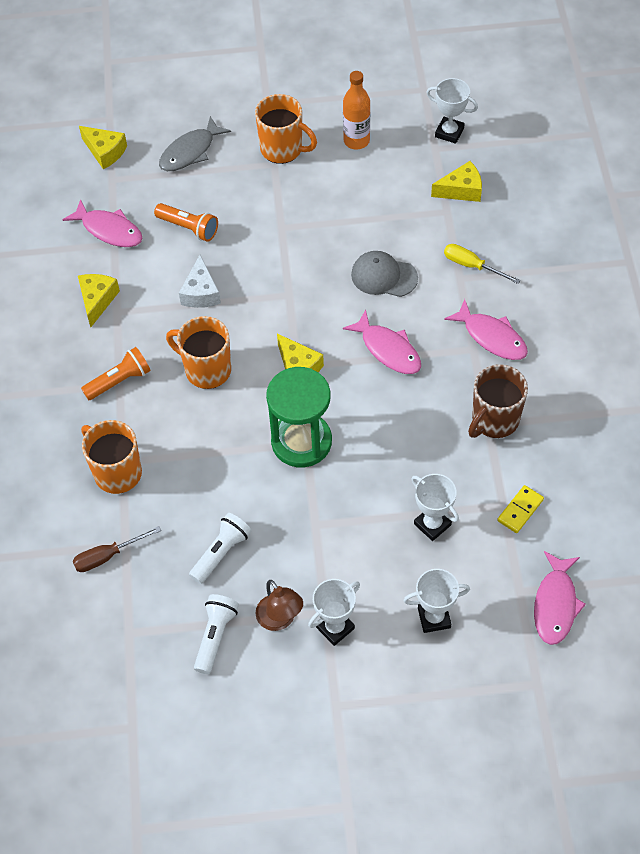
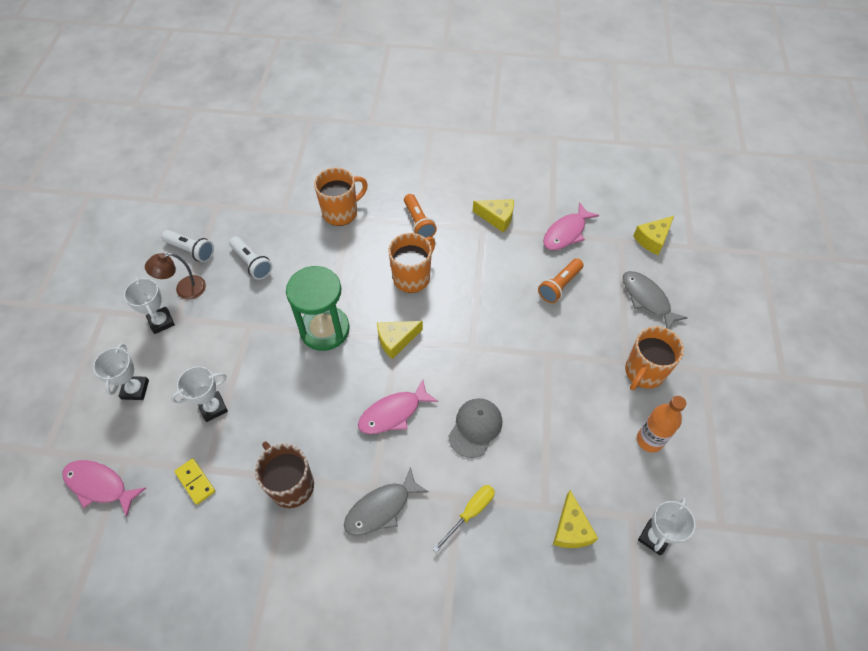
camera: 100 degrees right, 0 degrees up
brown screwdriver [73,526,161,572] -> none
white cheese [179,255,221,308] -> none
pink fish [444,299,528,360] -> grey fish [344,467,429,536]

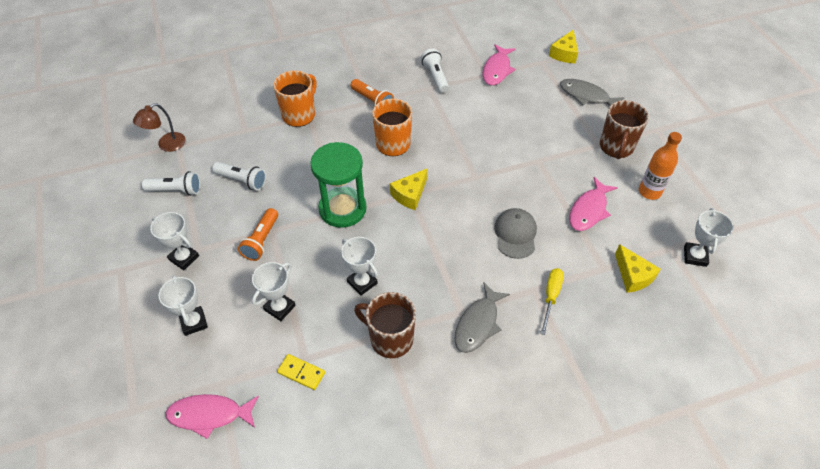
camera: 25 degrees left, 5 degrees down
brown lamp [145,253,206,299] -> brown lamp moved to [133,103,186,152]
pink fish [358,379,438,434] -> pink fish moved to [569,177,618,231]
yellow cheese [473,199,514,233] -> white flashlight [421,48,449,93]
orange flashlight [538,258,583,303] -> orange flashlight moved to [238,208,278,261]
orange mug [625,326,684,390] -> brown mug [600,100,649,159]
none -> white trophy [341,237,378,296]

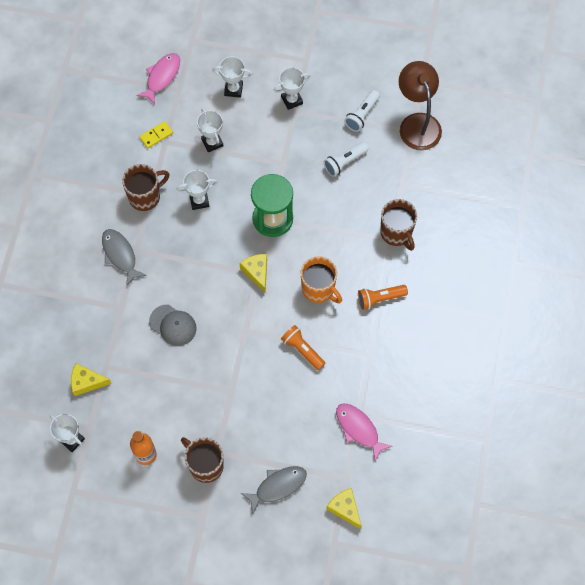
camera: 120 degrees right, 15 degrees up
brown lamp [133,103,186,152] -> brown lamp [399,61,442,150], size x1.75
orange flashlight [238,208,278,261] -> orange flashlight moved to [281,325,325,370]
orange mug [273,71,317,127] -> brown mug [380,199,417,251]
white flashlight [421,48,449,93] -> none
yellow screwdriver [540,268,564,335] -> none
pink fish [569,177,618,231] -> none

